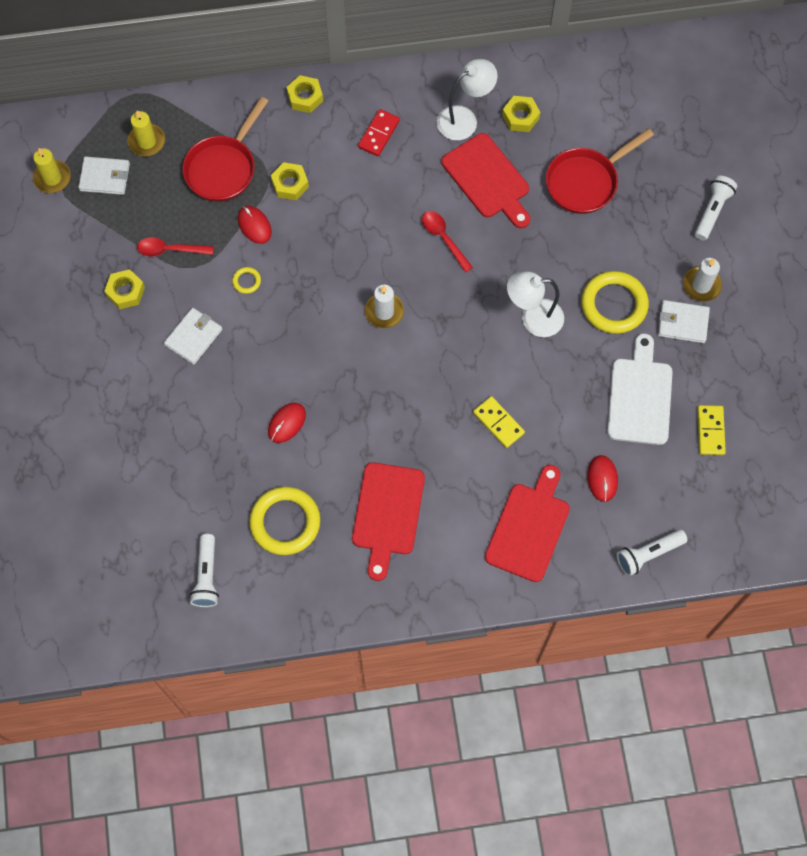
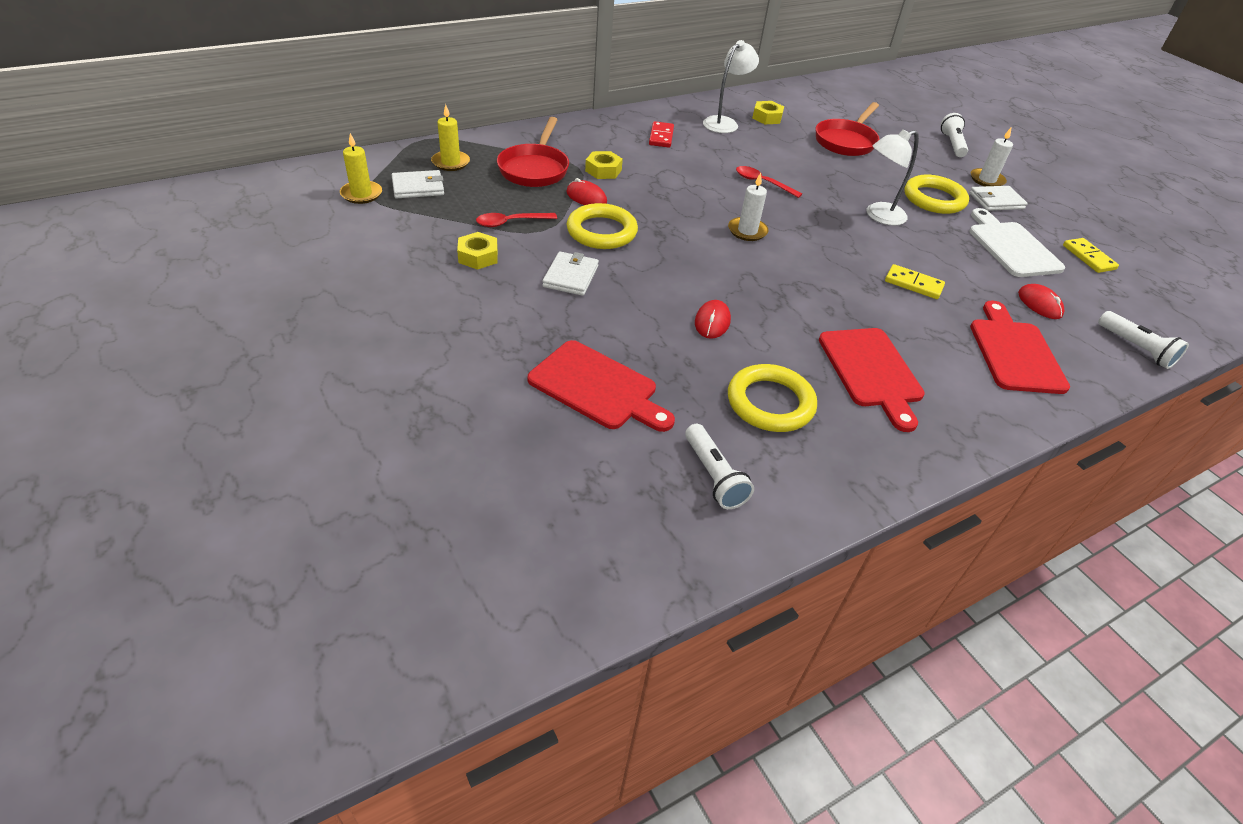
camera: 25 degrees left, 25 degrees down
yellow ring [232,267,261,294] -> yellow ring [567,203,638,249], size x2.32
yellow nut [287,75,323,113] -> none
red cutting board [441,133,530,228] -> red cutting board moved to [528,340,675,432]
white flashlight [617,529,688,576] -> white flashlight turned 75 degrees counterclockwise [1098,311,1189,369]

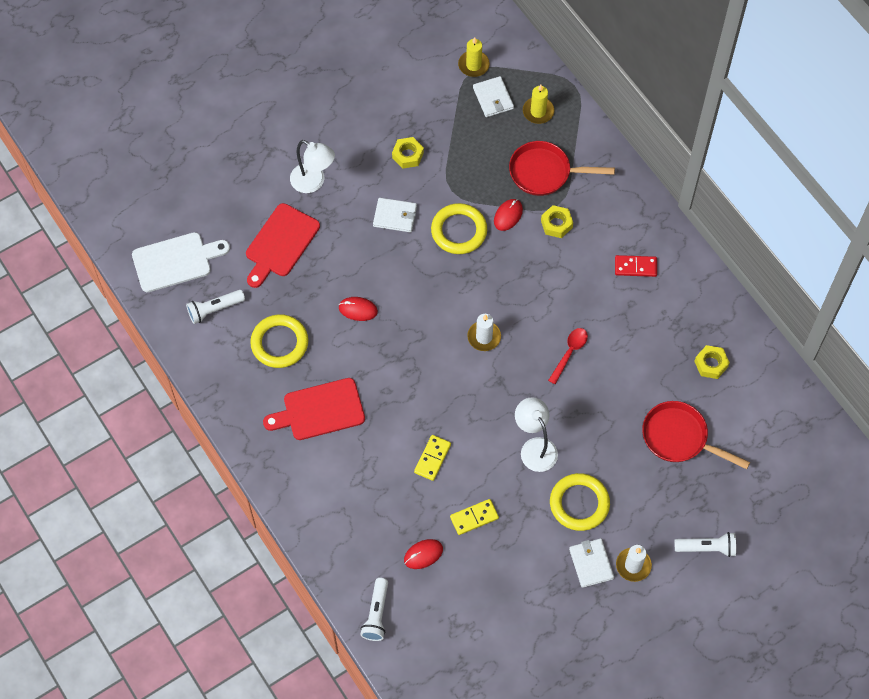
camera: 90 degrees right, 20 degrees up
red spoon [476,213,557,227] -> none
white lamp [703,40,759,133] -> white lamp moved to [290,140,335,193]
white cutting board [969,208,1065,277] -> white cutting board moved to [132,232,230,292]
red cutting board [970,301,1070,394] -> none
yellow domino [1063,238,1119,273] -> yellow domino moved to [450,499,499,535]
white flashlight [1098,311,1189,369] -> white flashlight turned 45 degrees counterclockwise [360,578,388,641]

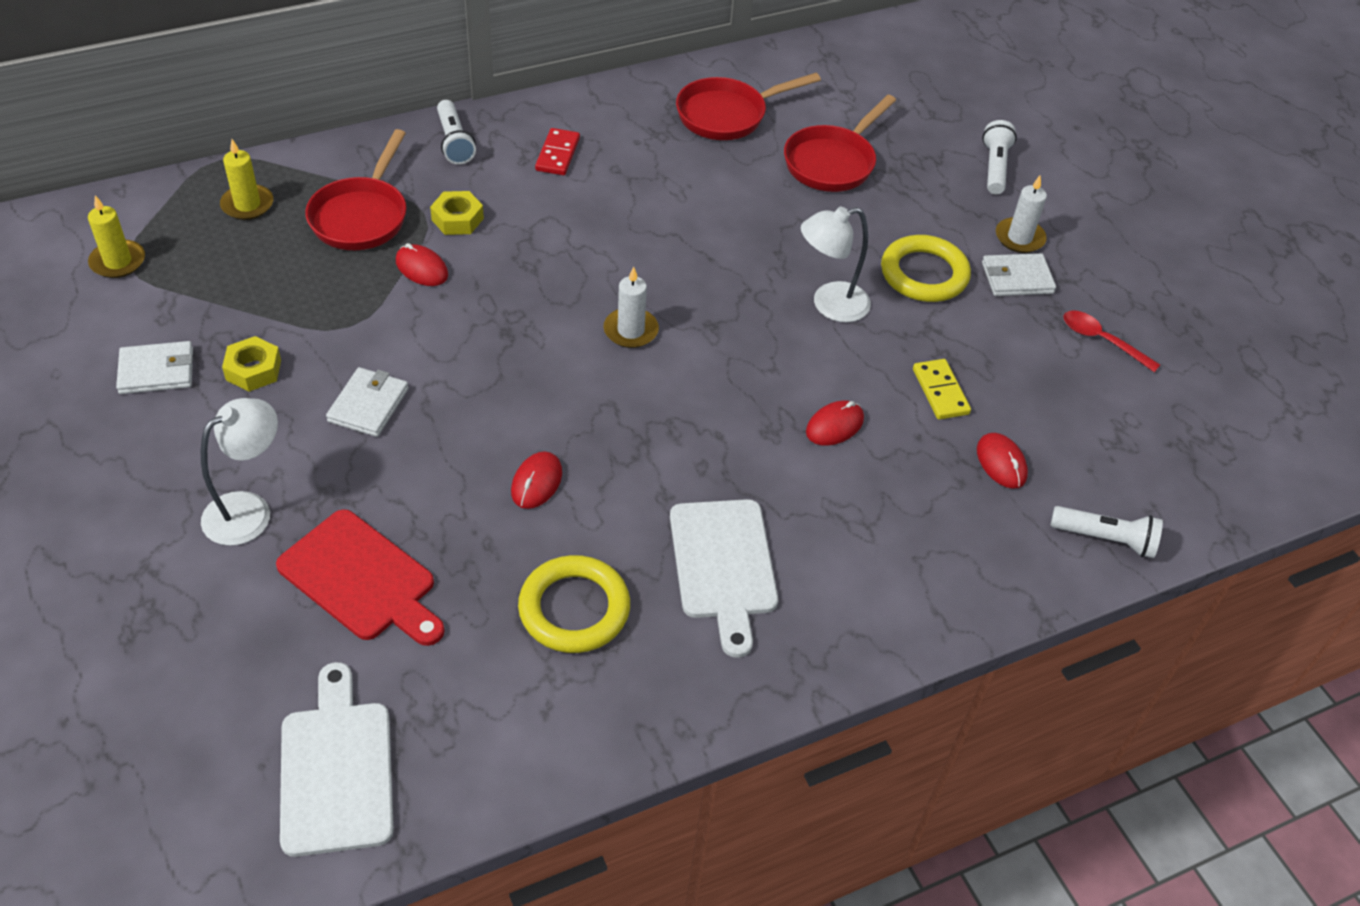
camera: 85 degrees left, 15 degrees down
white flashlight [186,290,245,324] -> white flashlight moved to [437,100,476,165]
red cutting board [263,378,365,440] -> white cutting board [670,499,778,658]
yellow domino [414,435,451,481] -> red mouse [806,400,864,446]
yellow ring [431,203,487,254] -> none
white wallet [473,76,514,117] -> white wallet moved to [116,341,193,394]
red spoon [548,328,588,384] -> red spoon moved to [1063,310,1160,372]
yellow nut [694,345,730,379] -> red pan [676,73,821,140]

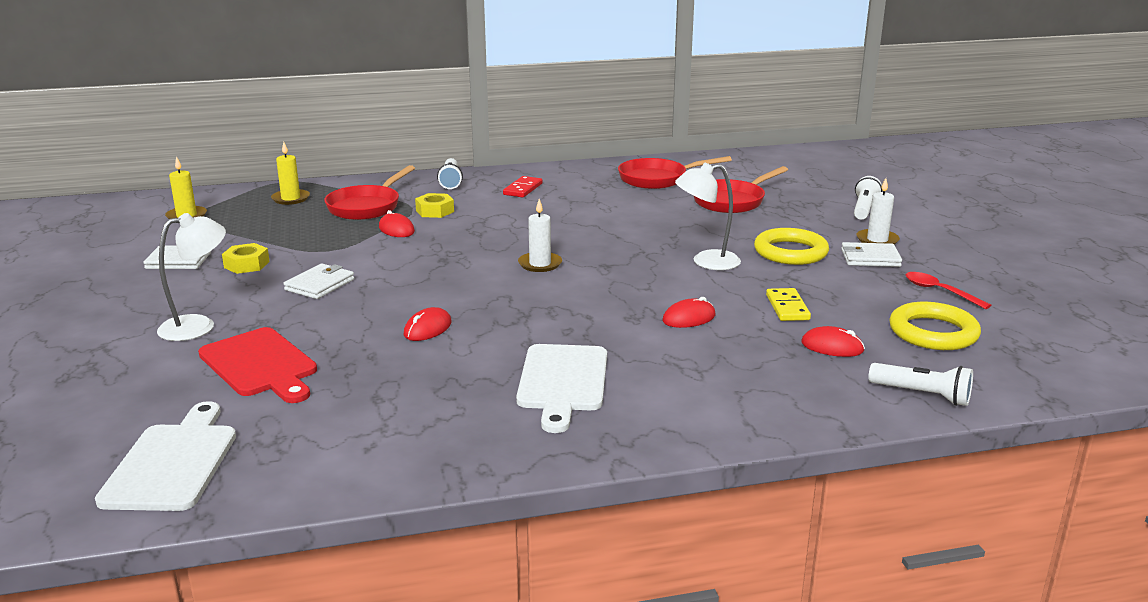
camera: 15 degrees right, 25 degrees down
yellow ring [518,555,630,653] -> yellow ring moved to [889,302,981,350]
red mouse [977,433,1028,489] -> red mouse turned 60 degrees counterclockwise [801,326,865,357]

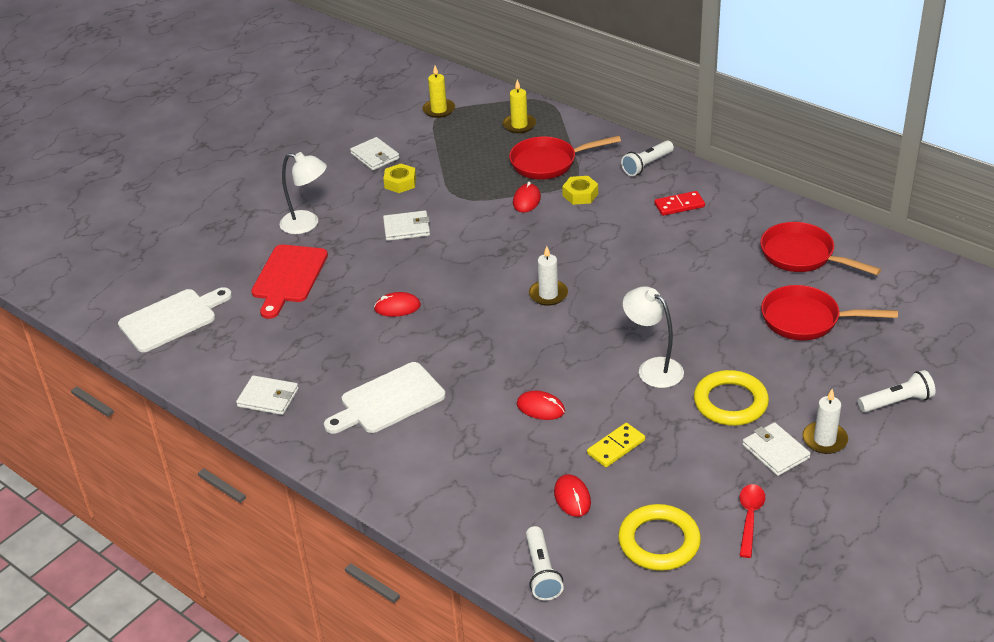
camera: 55 degrees right, 15 degrees up
none -> white wallet [236,375,299,415]

